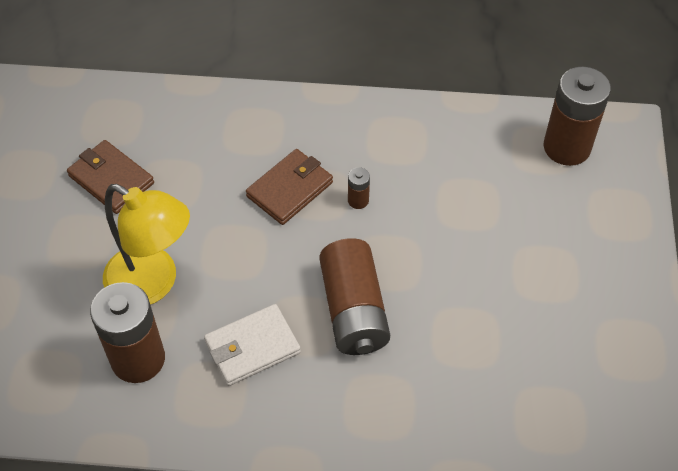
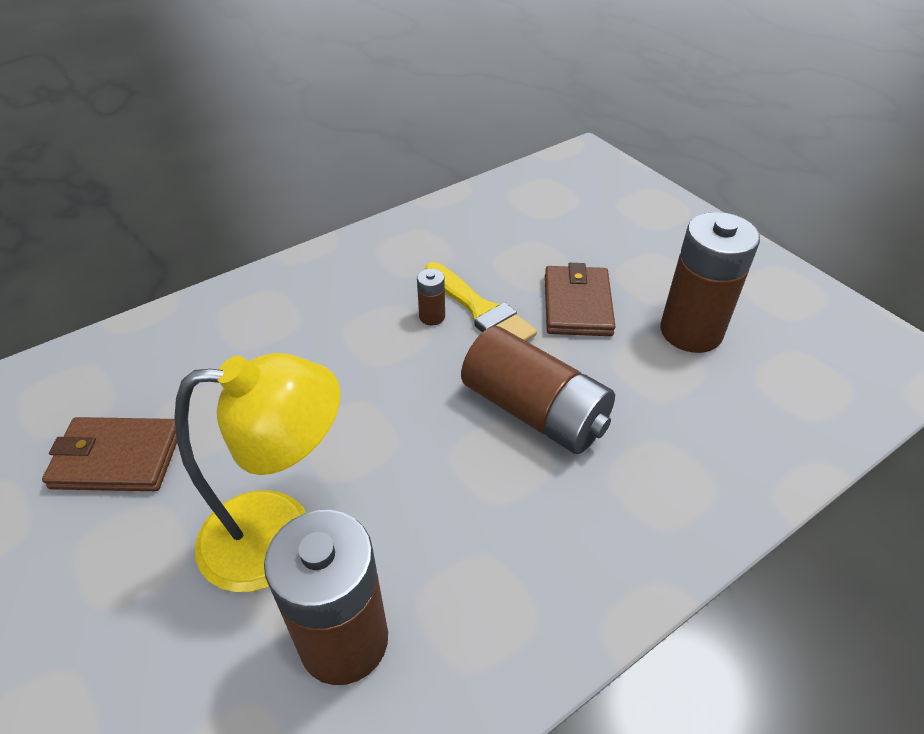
camera: 40 degrees left, 10 degrees down
white wallet [204,304,301,386] -> none
brown wallet [246,149,333,225] -> brown wallet moved to [545,263,616,336]
brown battery [544,67,611,166] -> brown battery moved to [660,212,760,353]
none -> yellow brush [425,262,537,341]

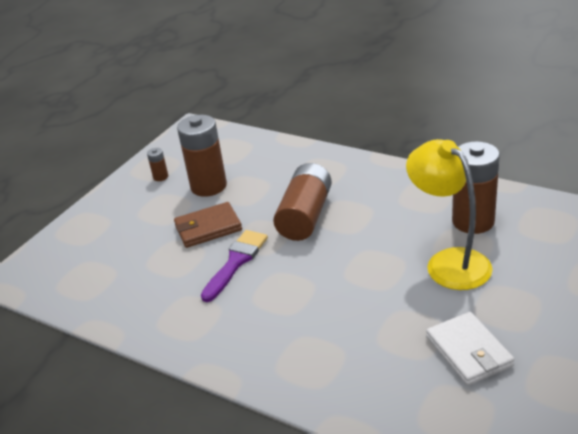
camera: 110 degrees left, 10 degrees down
brown wallet [42,417,177,491] -> white wallet [426,312,514,386]
brown battery [417,269,445,325] -> brown battery moved to [147,148,168,181]
yellow brush [425,262,537,341] -> purple brush [201,230,268,302]

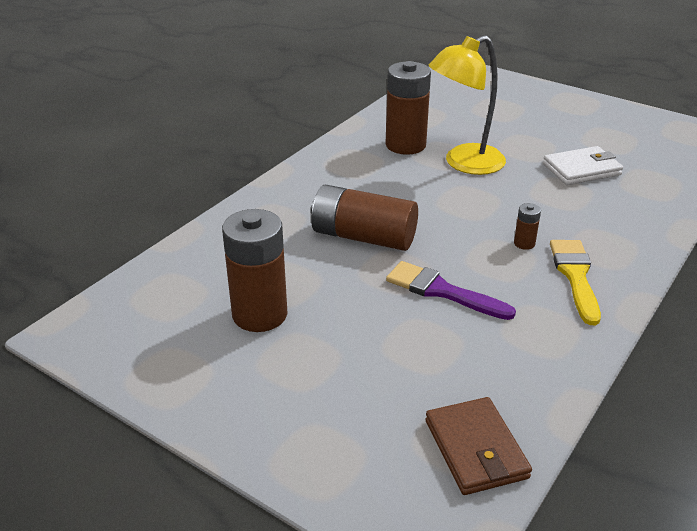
camera: 90 degrees left, 0 degrees up
brown battery [147,148,168,181] -> brown battery moved to [514,203,541,250]
brown wallet [174,202,242,248] -> brown wallet moved to [426,397,532,495]
none -> yellow brush [550,240,601,325]

